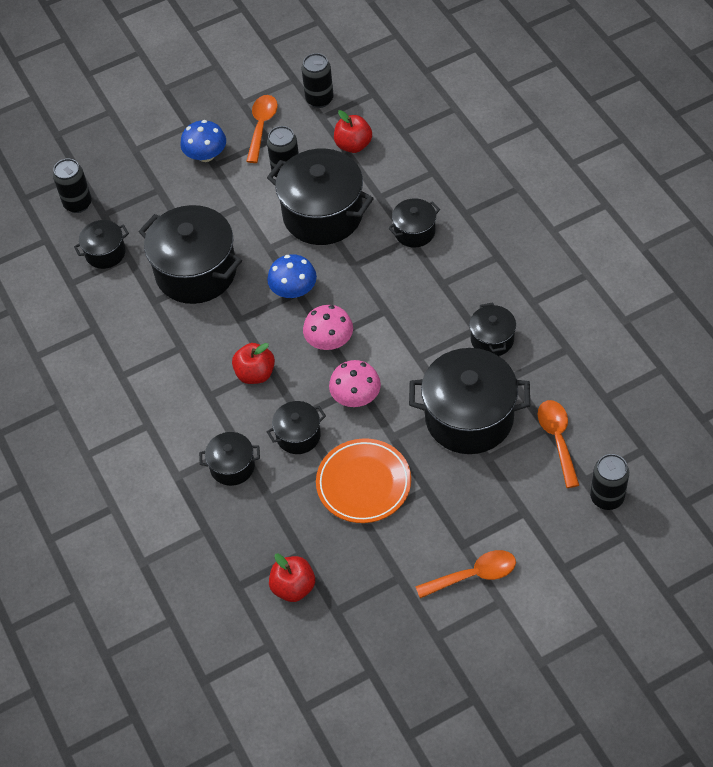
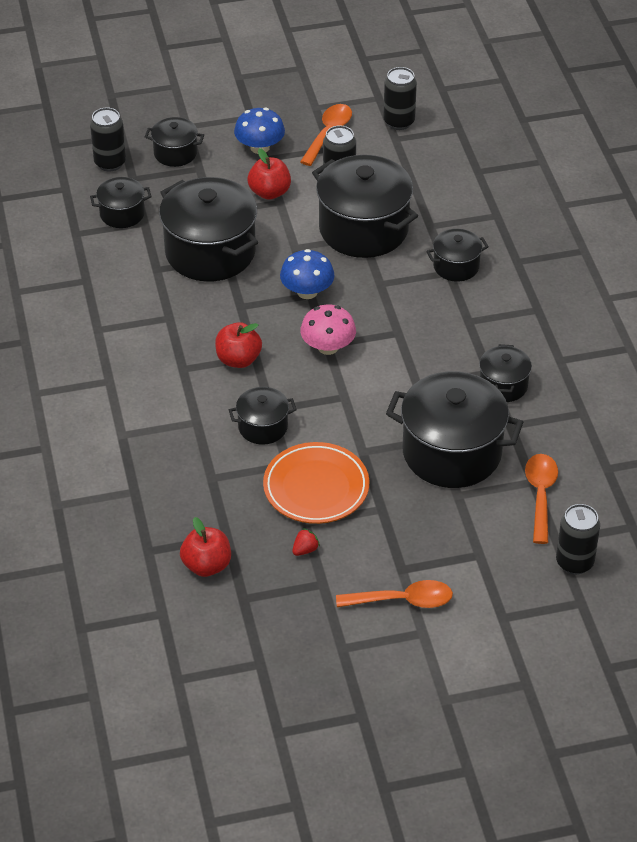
camera: 10 degrees right, 10 degrees down
black pot [199,432,260,486] -> black pot moved to [145,117,204,167]
pink mushroom [329,360,381,407] -> none
red apple [334,110,372,153] -> red apple moved to [248,148,291,200]
none -> red strawberry [292,528,320,556]

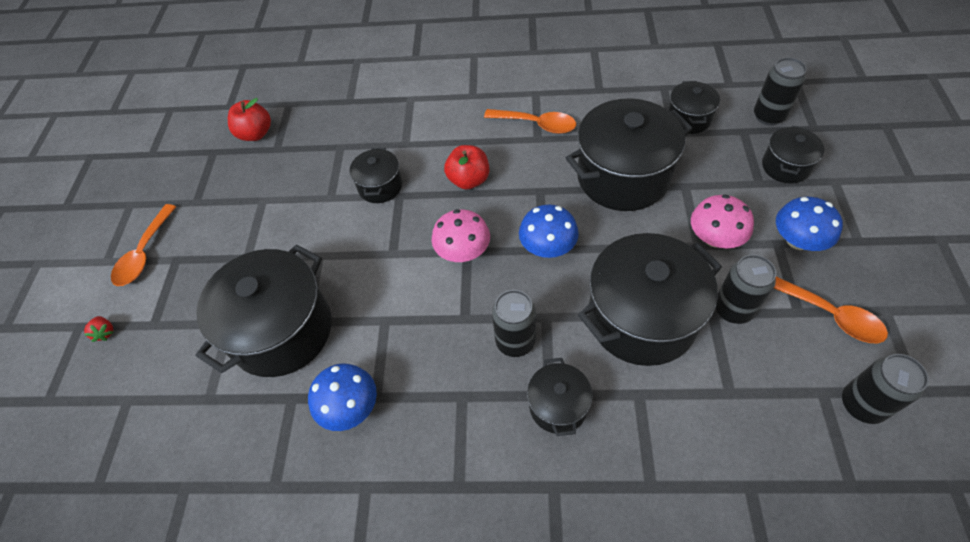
camera: 110 degrees right, 10 degrees up
red apple [248,148,291,200] -> pink mushroom [691,194,754,249]
orange plate [263,442,369,524] -> none
red strawberry [292,528,320,556] -> red strawberry moved to [84,316,113,342]
black pot [479,344,532,402] -> blue mushroom [308,364,377,431]
orange spoon [525,454,558,544] -> orange spoon moved to [484,109,576,134]
black can [556,504,600,575] -> black can moved to [492,290,536,357]

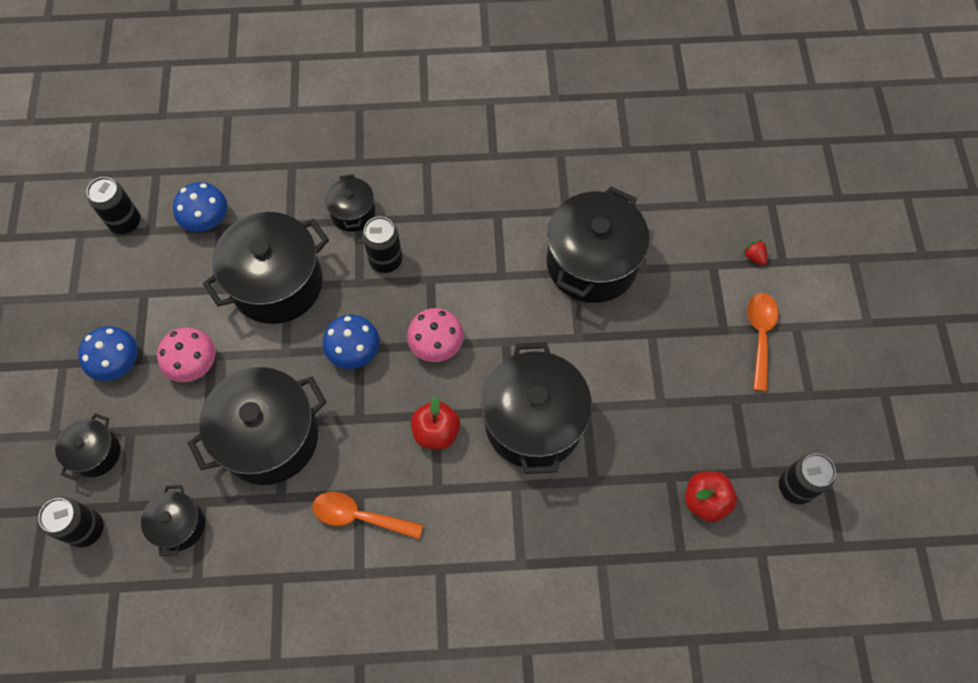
camera: 170 degrees right, 10 degrees up
blue mushroom [308,364,377,431] -> blue mushroom moved to [173,182,227,232]
black pot [350,148,402,203] -> black pot [481,342,592,474], size x1.98
black can [715,255,776,324] -> black can moved to [779,453,836,504]
orange spoon [774,277,888,343] -> none

